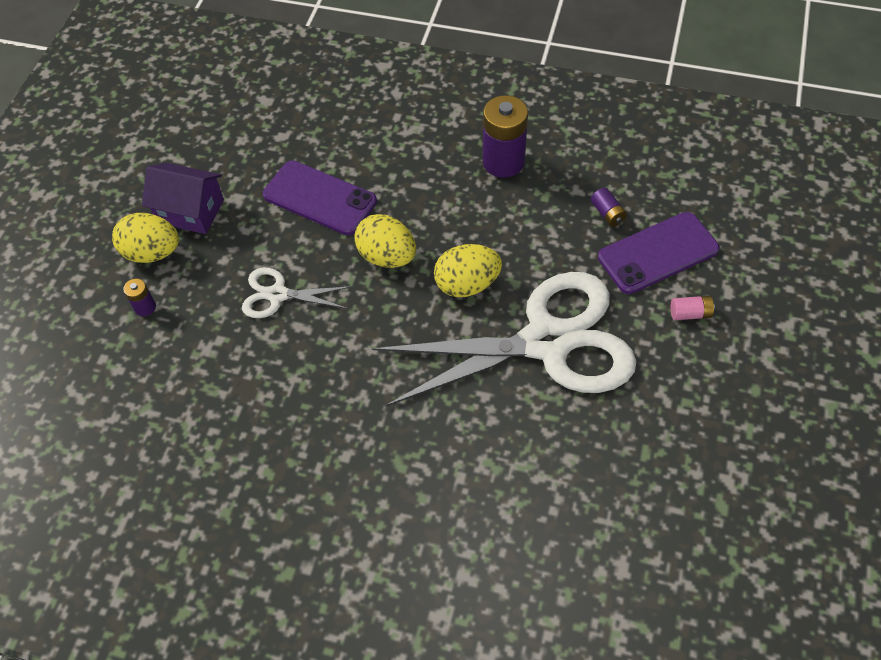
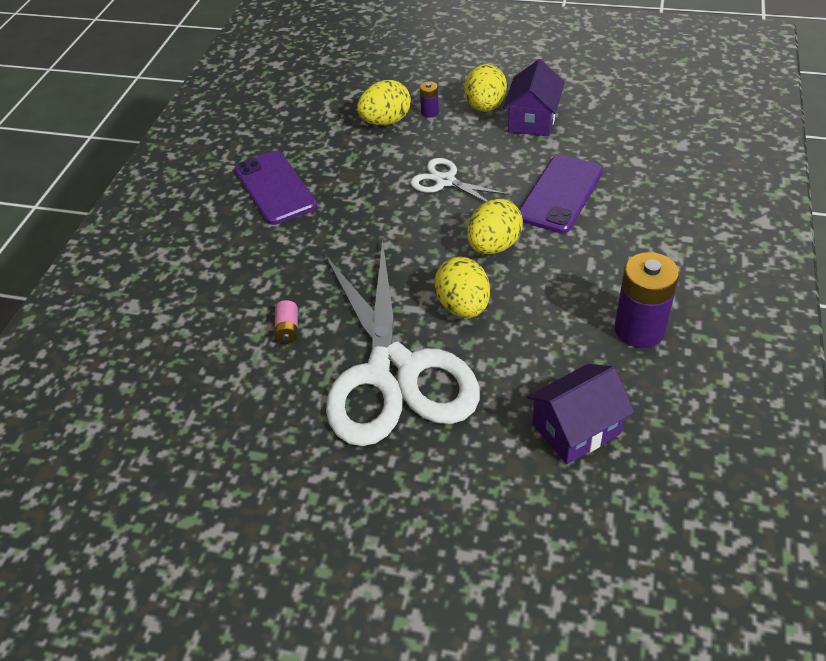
camera: 90 degrees right, 10 degrees down
white scissors [242,268,352,318] -> white scissors turned 60 degrees counterclockwise [410,158,509,202]
purple battery [591,188,627,227] -> purple house [527,364,634,464]
purple phone [598,212,720,294] -> purple phone moved to [235,151,317,225]
pink battery [671,296,715,320] -> pink battery moved to [274,300,298,343]
none -> yellow egg [357,80,411,125]

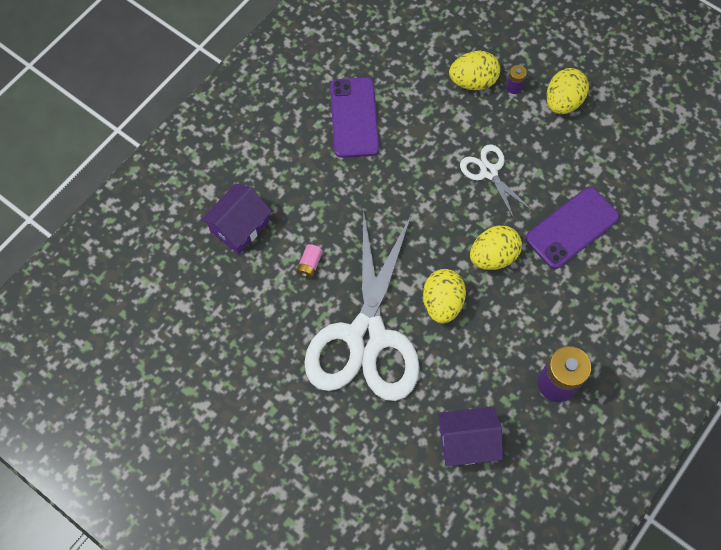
camera: 20 degrees right, 20 degrees up
purple house [503,59,564,136] -> purple house moved to [201,184,272,254]

